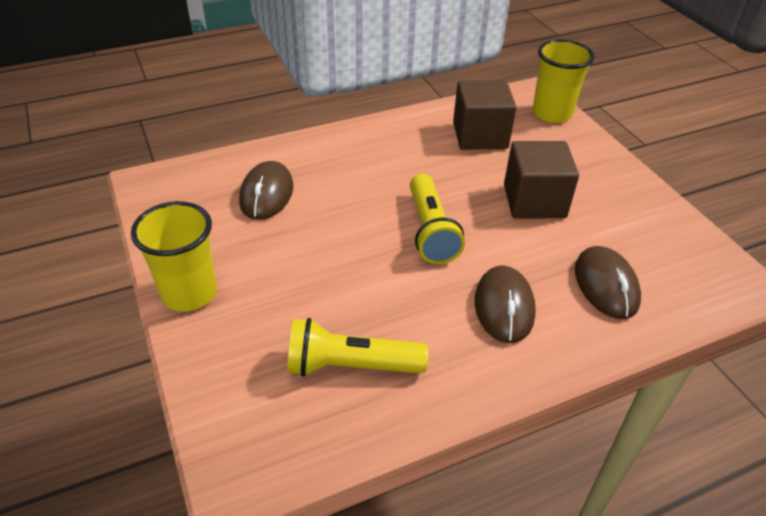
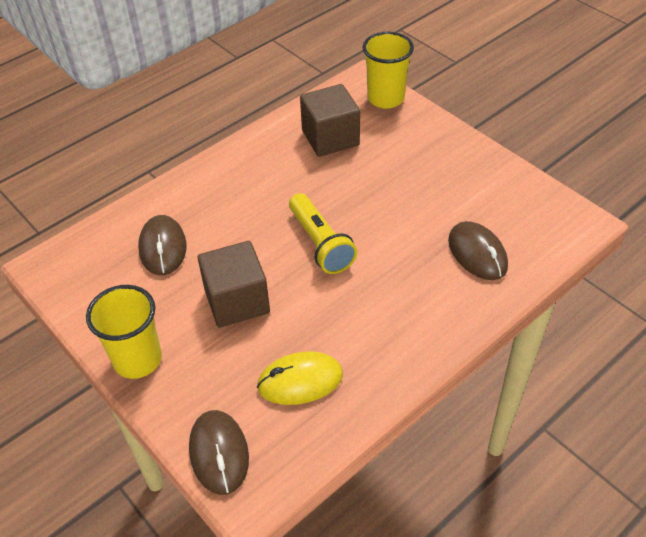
camera: 15 degrees left, 5 degrees up
yellow flashlight [287,318,428,377] -> yellow mouse [257,352,343,405]
brown mouse [475,265,536,343] -> brown mouse moved to [189,410,249,495]
brown cube [504,141,579,218] -> brown cube moved to [198,241,270,328]

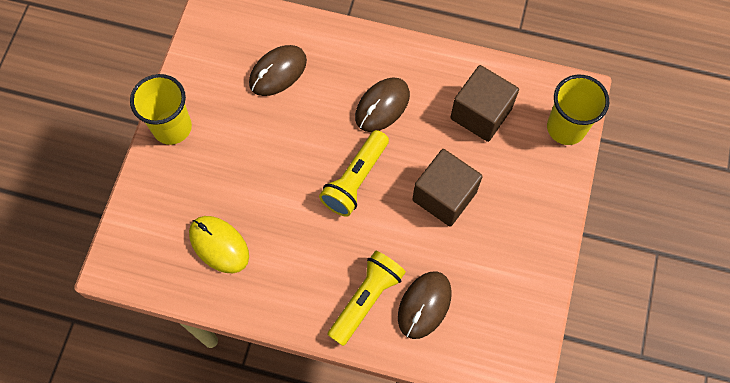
camera: 55 degrees right, 20 degrees up
brown mouse [189,410,249,495] -> brown mouse moved to [355,77,410,132]
brown cube [198,241,270,328] -> brown cube moved to [412,149,483,227]
none -> yellow flashlight [327,251,406,346]

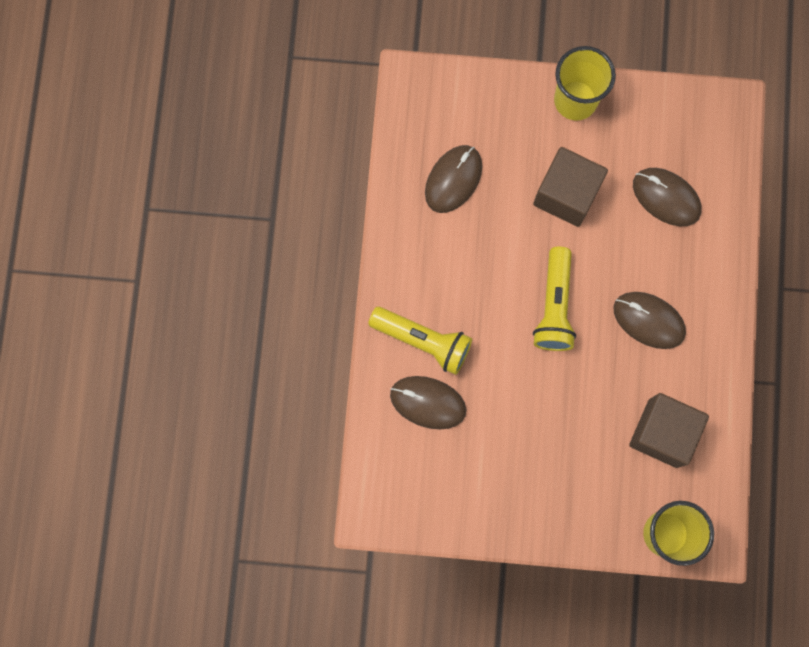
camera: 80 degrees right, 10 degrees up
yellow mouse [189,216,249,273] -> brown mouse [425,145,482,213]
yellow flashlight [319,130,389,217] -> yellow flashlight turned 105 degrees counterclockwise [533,247,576,351]
brown cube [412,149,483,227] -> brown cube moved to [533,147,608,227]

